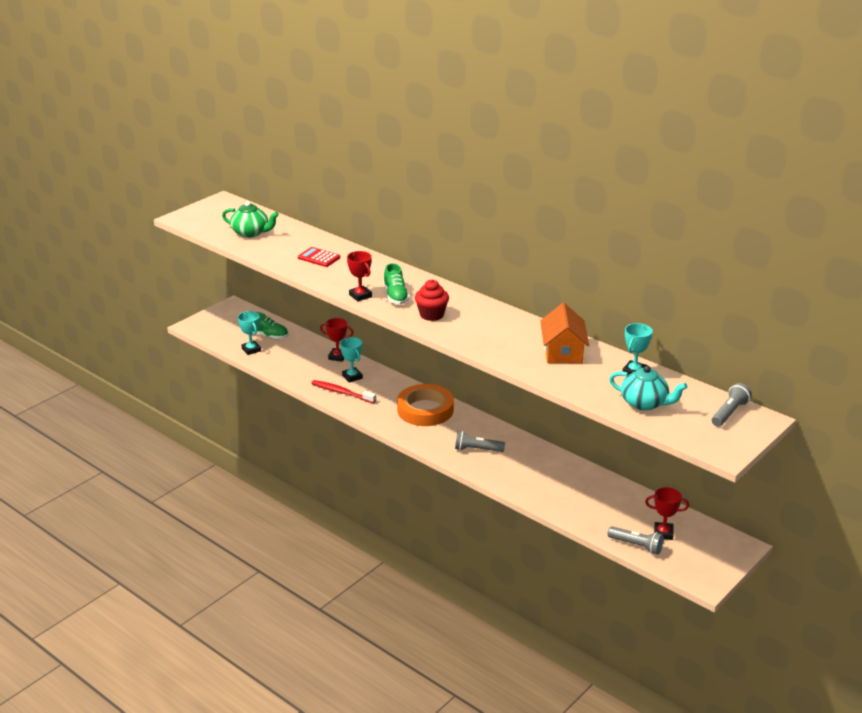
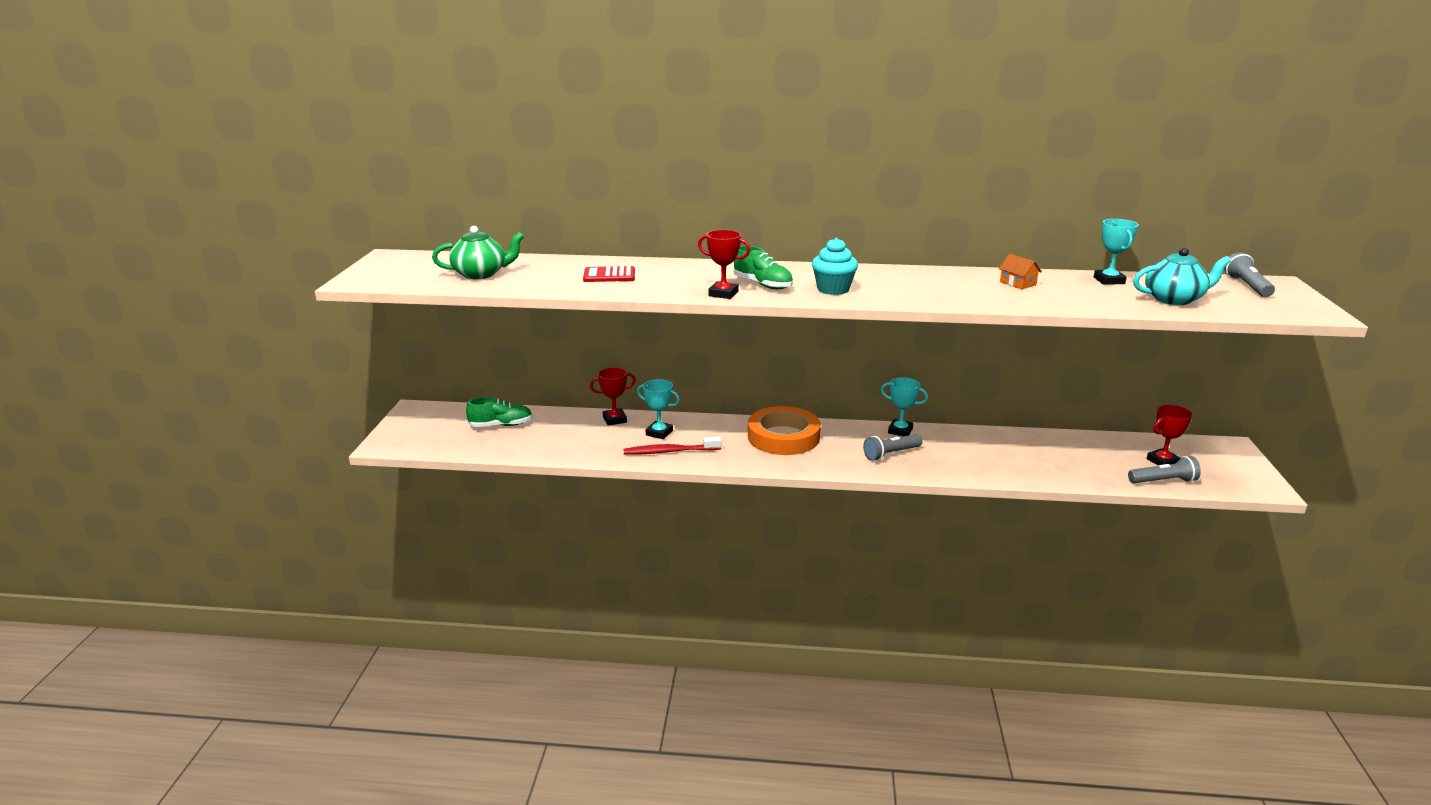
camera: 35 degrees left, 5 degrees down
turquoise trophy [238,311,261,355] -> turquoise trophy moved to [881,377,928,436]
red cupcake [415,280,449,321] -> turquoise cupcake [812,238,858,295]
orange house [540,303,589,363] -> orange house [999,254,1042,289], size x0.51

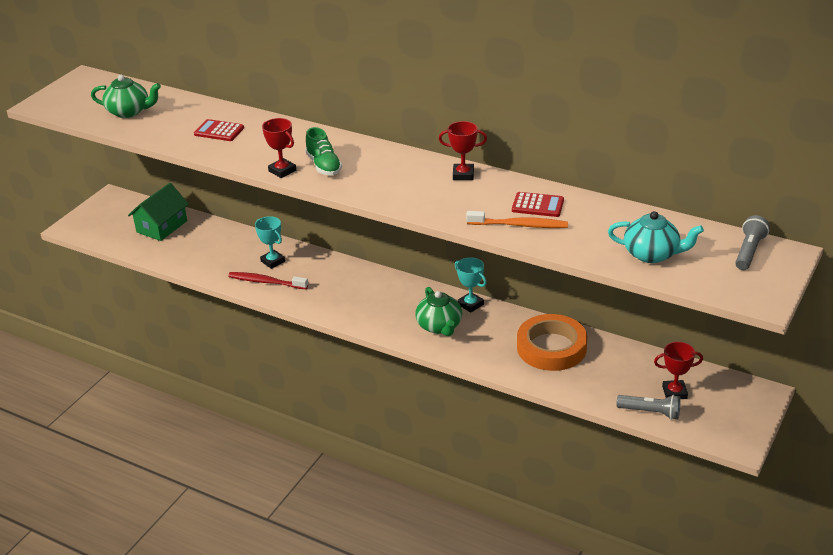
camera: 25 degrees right, 10 degrees up
green shoe [466,397,533,427] -> green house [128,183,189,241]
red trophy [590,367,636,426] -> red trophy moved to [439,121,487,180]
orange tape [748,406,821,455] -> orange tape moved to [517,314,587,371]
turquoise cupcake [812,238,858,295] -> none
grey flashlight [863,434,923,461] -> green teapot [415,287,462,336]
orange house [999,254,1042,289] -> red calculator [512,192,564,217]
turquoise trophy [1094,219,1139,285] -> none
none -> orange toothbrush [466,211,568,228]

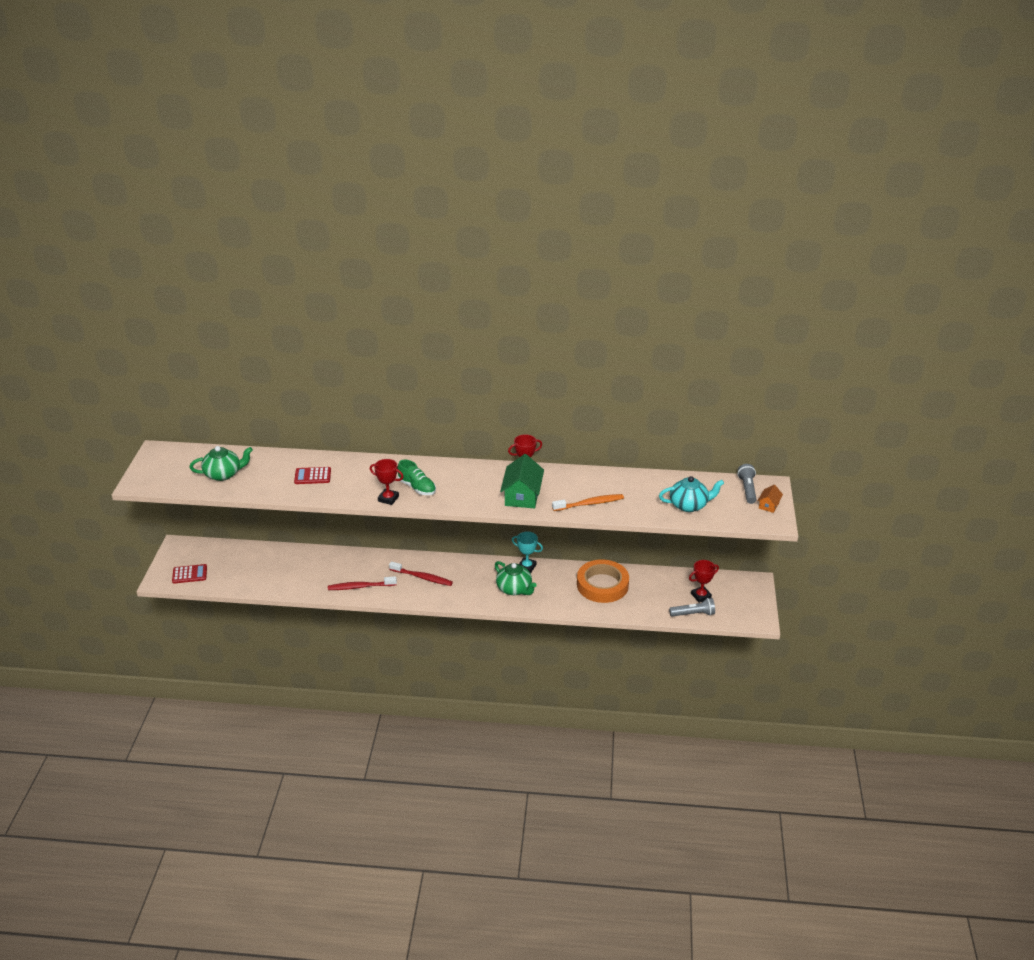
camera: 25 degrees left, 0 degrees up
green house [128,183,189,241] -> green house moved to [500,454,544,509]
turquoise trophy [255,216,285,269] -> none
red calculator [512,192,564,217] -> red calculator moved to [172,564,207,584]
none -> red toothbrush [389,561,453,586]
none -> orange house [758,485,783,513]

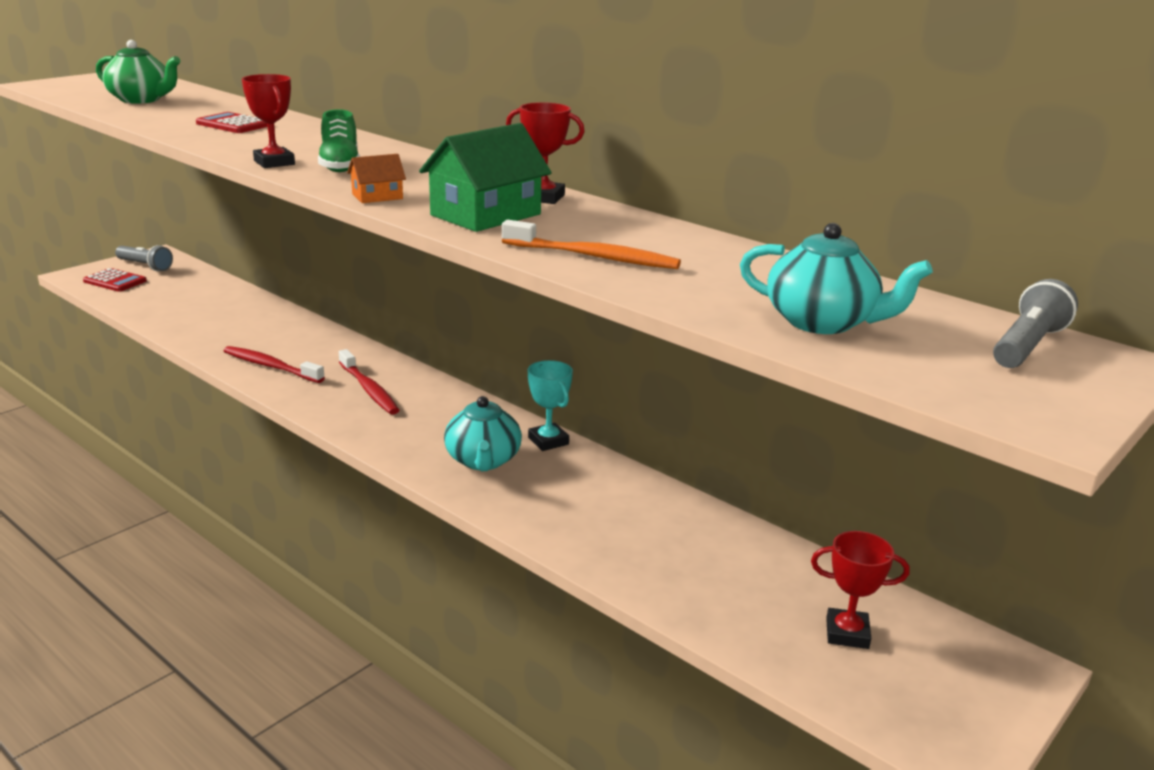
camera: 35 degrees right, 10 degrees down
green teapot [495,561,537,595] -> turquoise teapot [444,396,522,471]
orange tape [577,559,629,603] -> none
grey flashlight [669,598,715,617] -> grey flashlight moved to [115,245,173,271]
orange house [758,485,783,513] -> orange house moved to [347,154,406,203]

